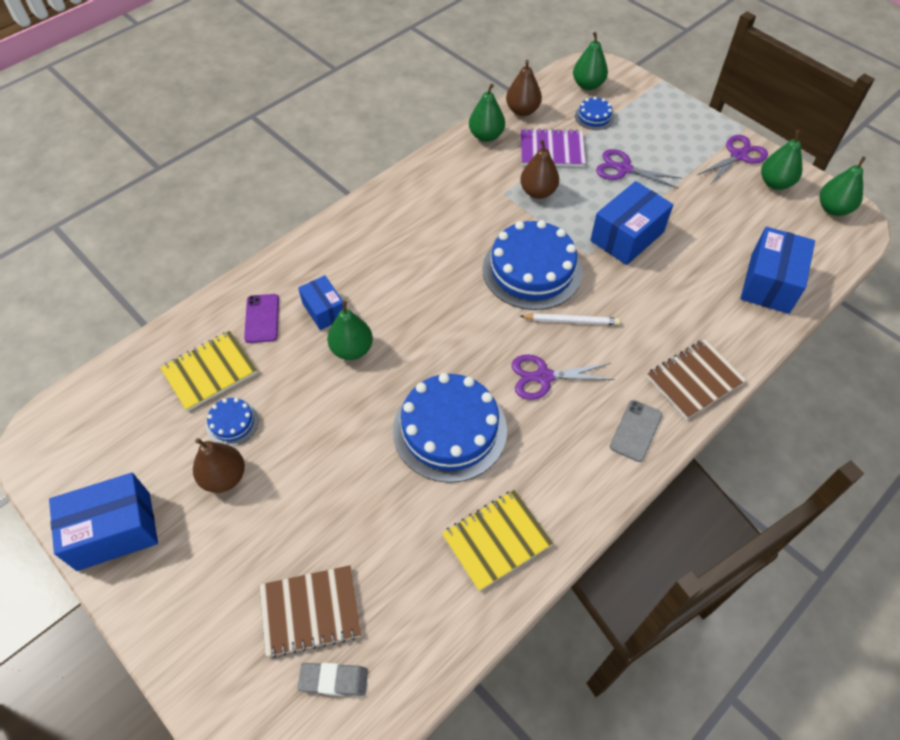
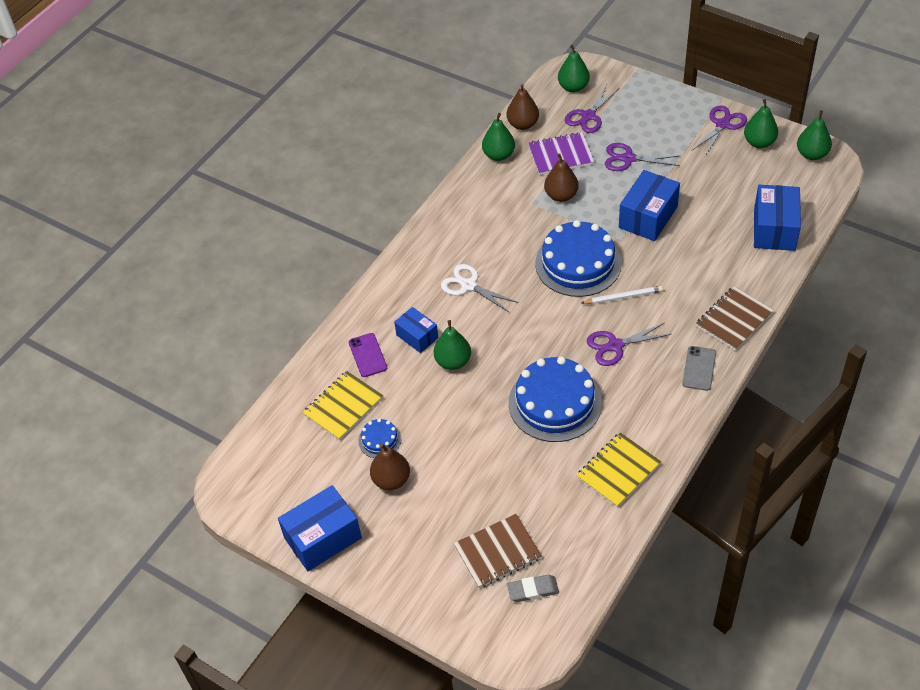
camera: 10 degrees left, 5 degrees down
blue cake [575,97,614,130] -> purple scissors [565,85,619,133]
none -> white scissors [441,264,519,313]

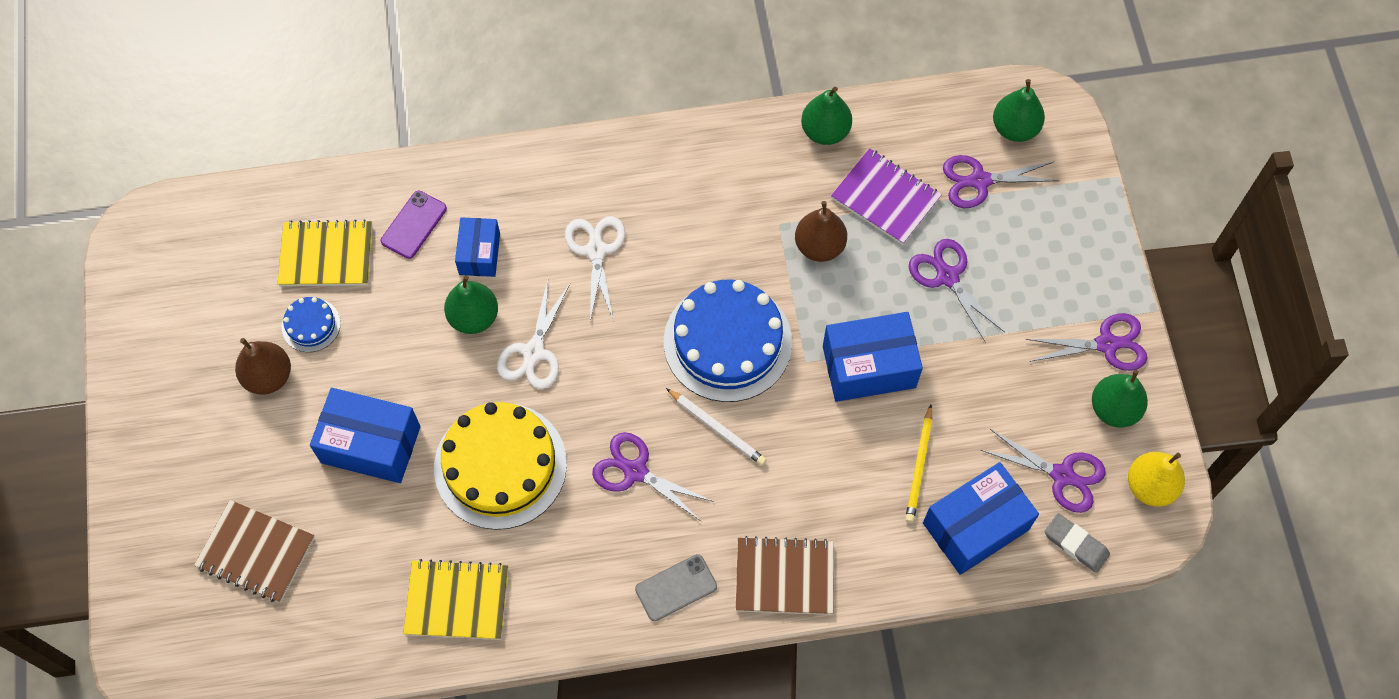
camera: 45 degrees right, 15 degrees up
blue box [278,485,362,571] -> blue box moved to [310,388,421,483]
brown pear [507,84,539,130] -> none
grey eraser [507,575,559,602] -> grey eraser moved to [1045,513,1110,573]
blue cake [509,356,602,442] -> yellow cake [434,402,567,530]
green pear [797,110,832,160] -> yellow pear [1128,452,1185,507]
none -> white scissors [497,280,570,389]
none -> yellow pencil [905,404,933,523]
none -> purple scissors [981,429,1106,513]

